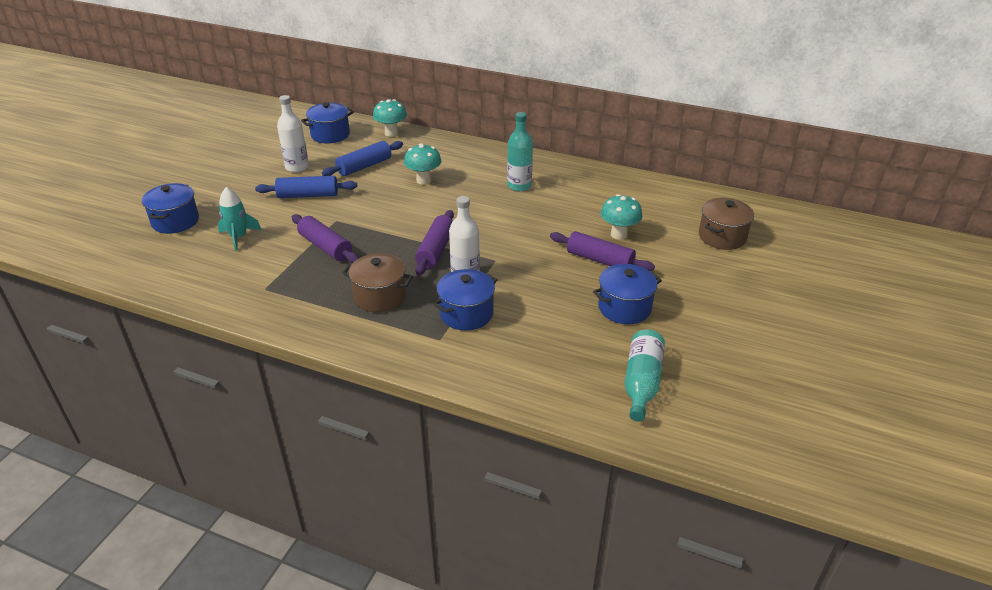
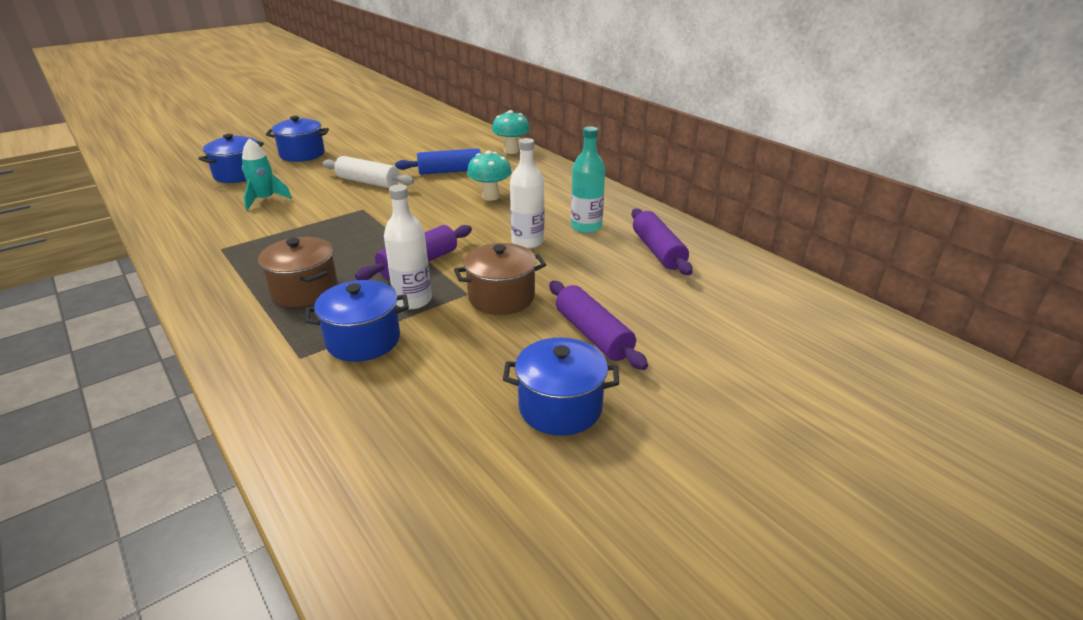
camera: 30 degrees right, 5 degrees down
blue rolling pin [255,176,357,198] -> white rolling pin [322,156,414,188]
white bottle [277,95,309,172] -> white bottle moved to [510,138,544,249]
purple rolling pin [292,214,359,263] -> purple rolling pin moved to [632,209,693,275]
blue pot [301,102,354,143] -> blue pot moved to [266,116,329,162]
turquoise mushroom [601,194,642,239] -> none
turquoise bottle [624,330,665,421] -> none
brown pot [699,198,754,250] -> brown pot moved to [454,243,546,315]

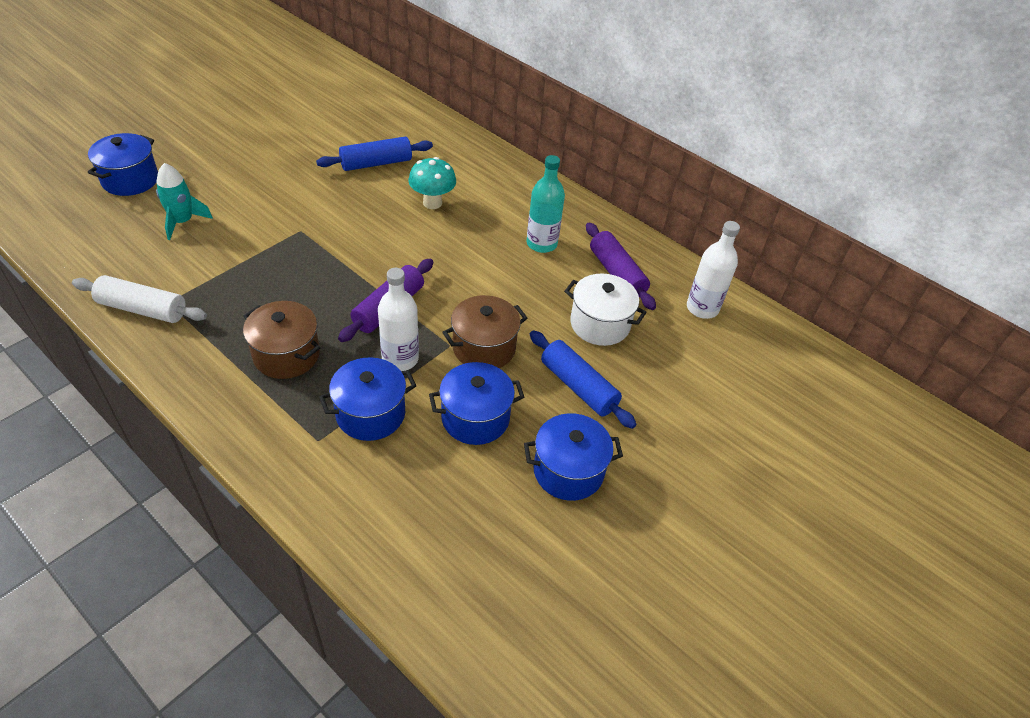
camera: 15 degrees left, 15 degrees up
blue pot [266,116,329,162] -> blue pot moved to [429,362,524,445]
white rolling pin [322,156,414,188] -> white rolling pin moved to [72,275,207,323]
turquoise mushroom [492,110,530,154] -> none
white bottle [510,138,544,249] -> white bottle moved to [687,221,740,319]
purple rolling pin [549,281,648,370] -> blue rolling pin [530,330,637,429]
none -> white pot [564,273,647,346]

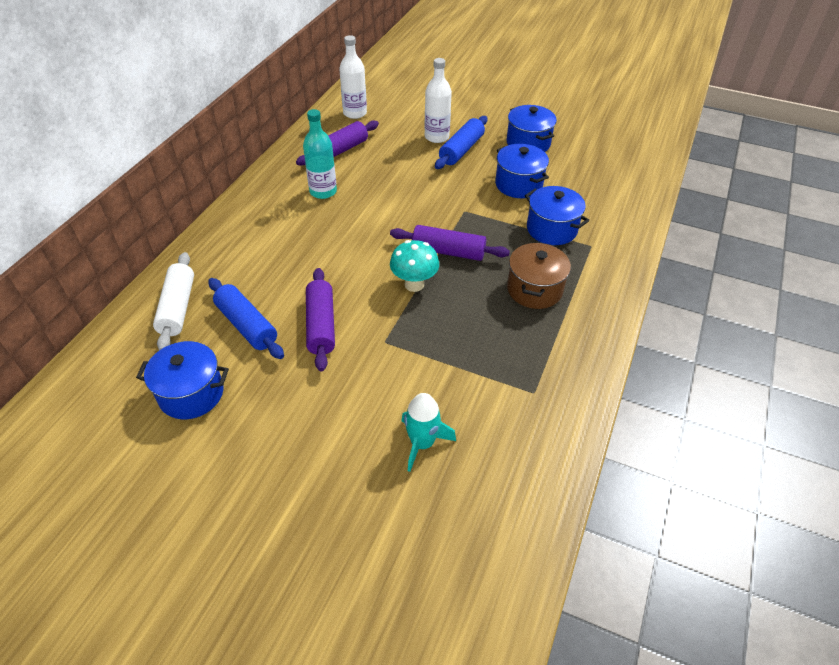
camera: 105 degrees left, 0 degrees up
white rolling pin [72,275,207,323] -> white rolling pin moved to [153,252,194,350]
blue pot [88,133,158,196] -> blue pot moved to [136,341,229,419]
white bottle [378,268,419,371] -> white bottle moved to [424,58,452,143]
turquoise mushroom [409,157,456,209] -> turquoise mushroom moved to [390,240,439,292]
brown pot [442,295,528,368] -> none
white pot [564,273,647,346] -> none
none -> purple rolling pin [306,268,335,372]

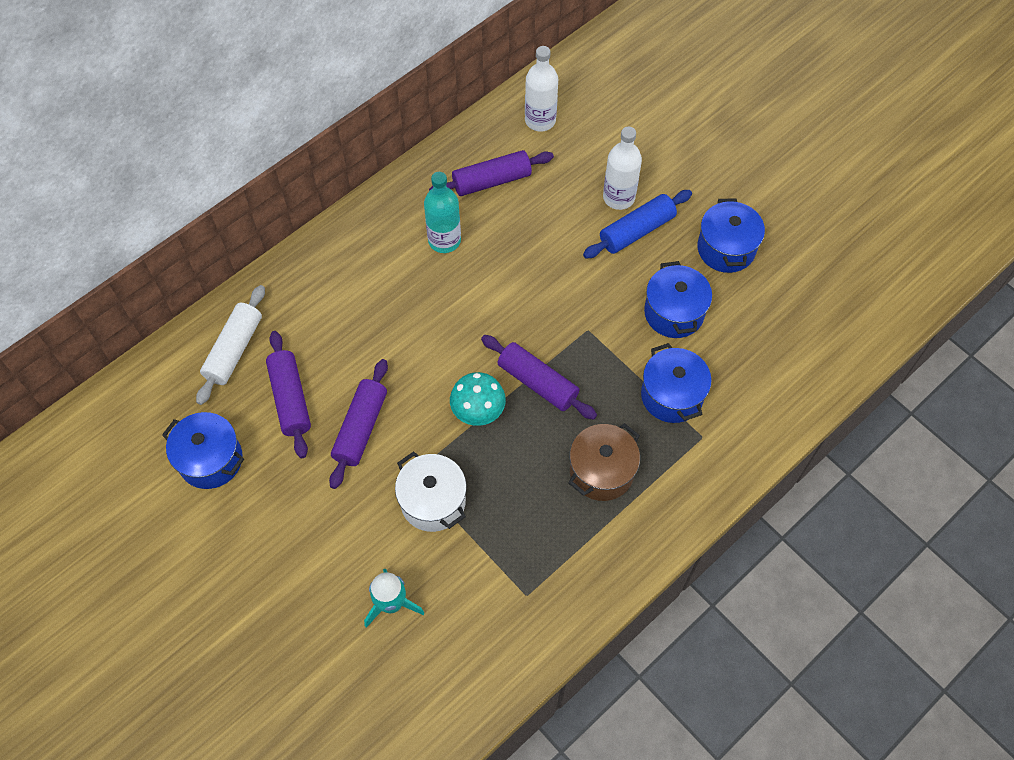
camera: 25 degrees right, 15 degrees up
blue rolling pin [208,278,284,359] -> purple rolling pin [266,331,311,458]
none -> white pot [395,451,467,532]

